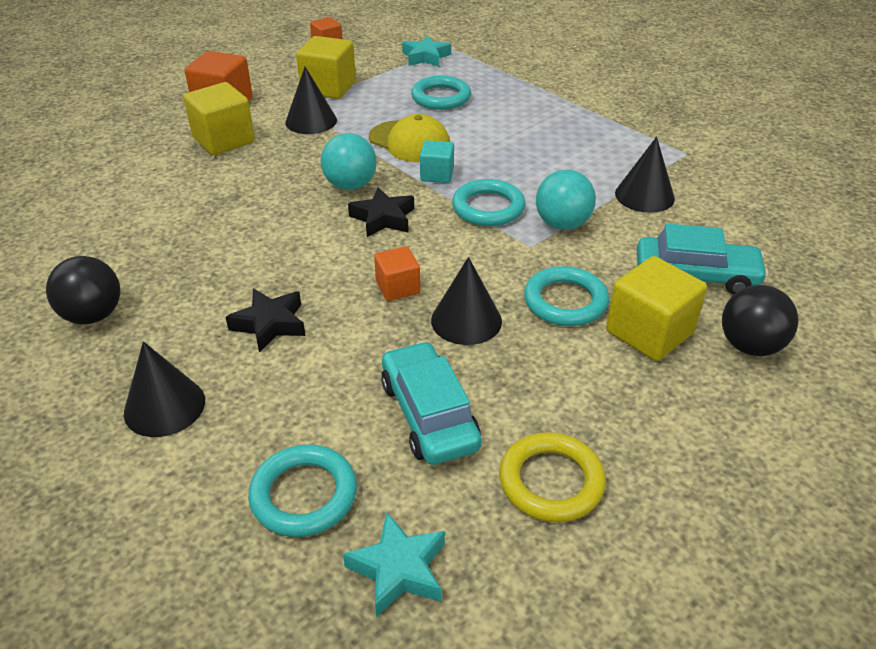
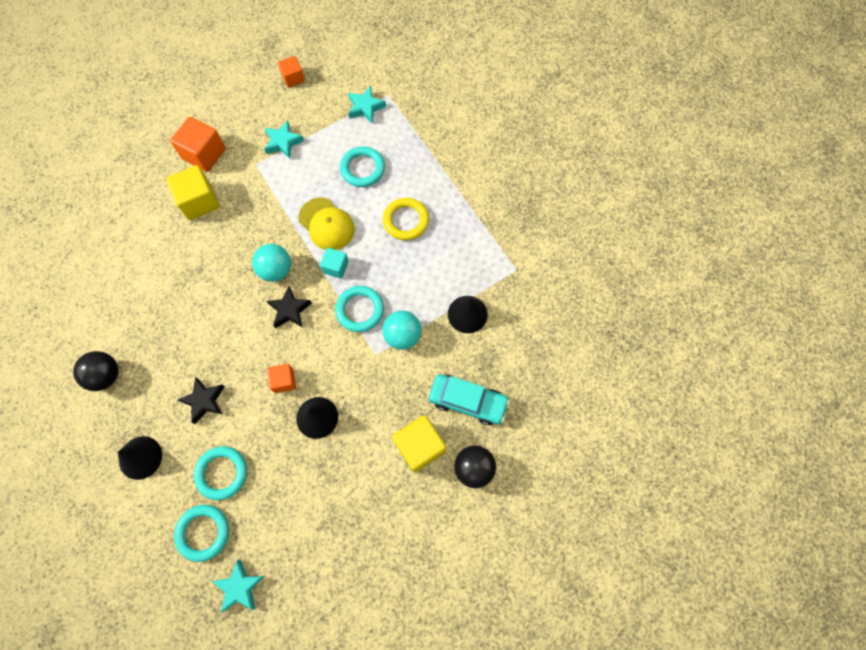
camera: 10 degrees right, 30 degrees up
black cone [285,67,337,134] -> none
yellow cube [296,36,356,99] -> turquoise star [264,120,304,159]
turquoise car [381,341,482,465] -> none
yellow ring [499,432,606,522] -> yellow ring moved to [383,198,429,240]
turquoise ring [524,266,609,326] -> turquoise ring moved to [194,446,247,500]

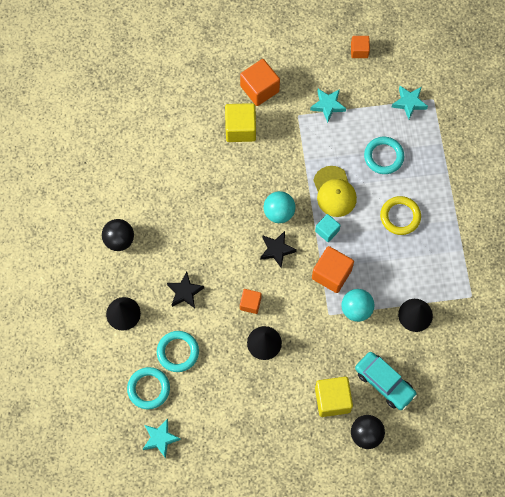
camera: 25 degrees right, 0 degrees up
turquoise ring [335,286,384,332] -> orange cube [312,246,354,293]

